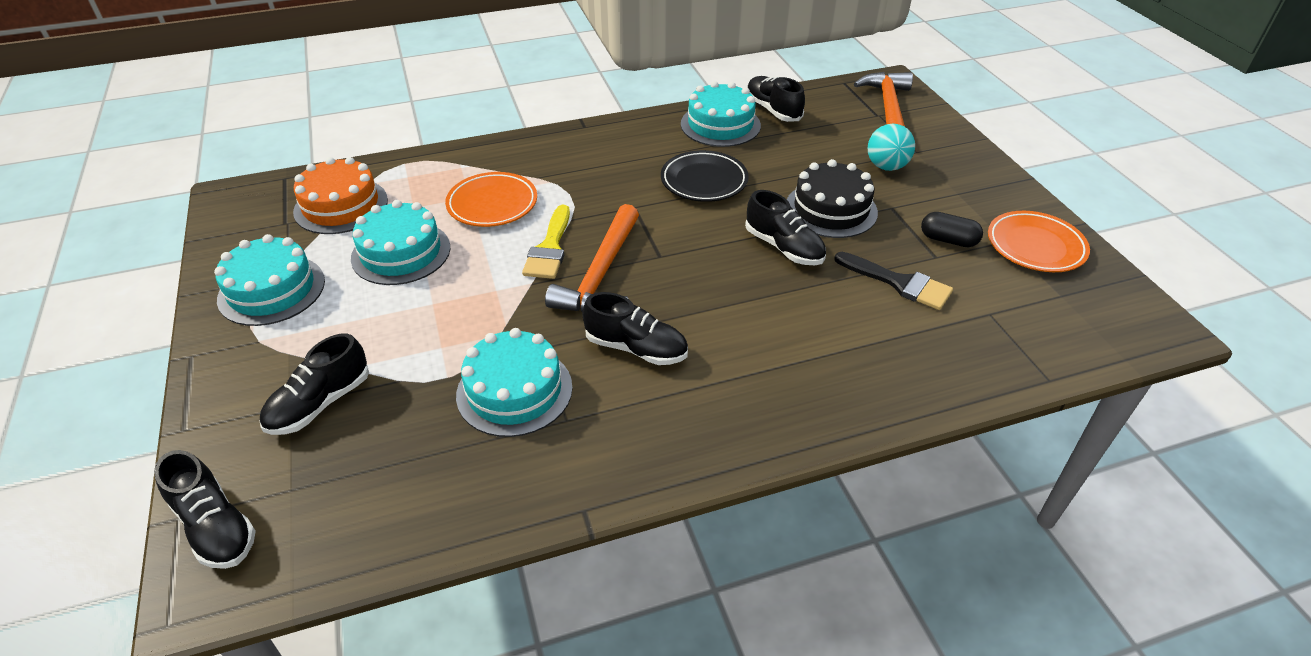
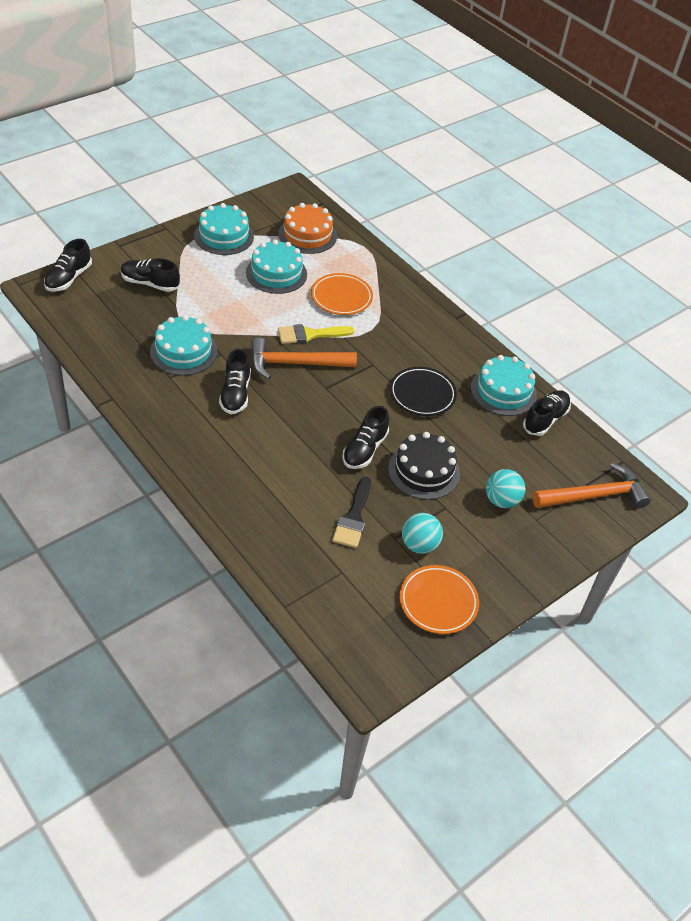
camera: 65 degrees right, 5 degrees up
black capsule [921,212,983,247] -> turquoise ball [402,513,443,554]

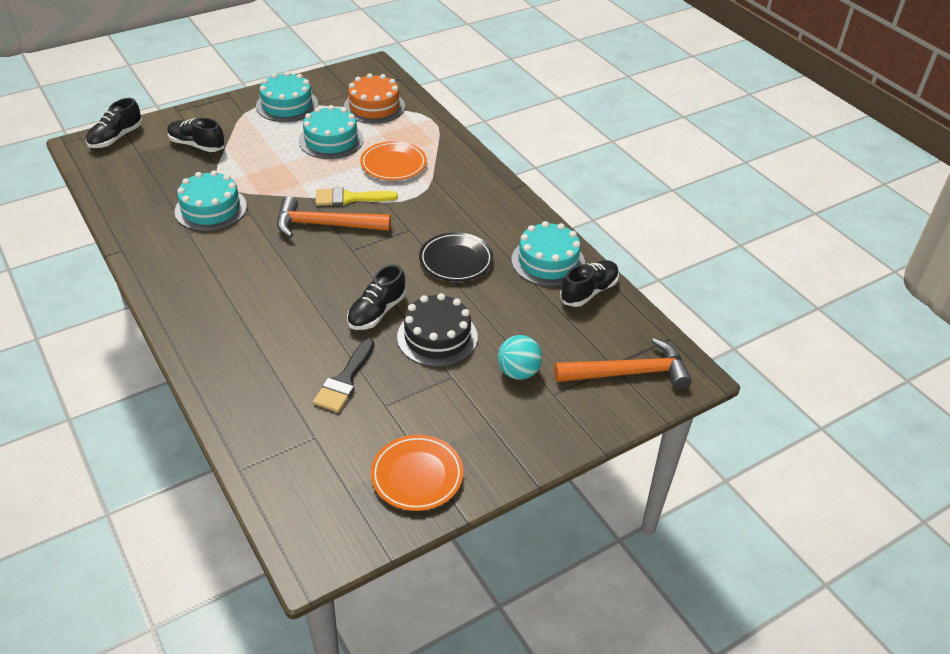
camera: 10 degrees right, 5 degrees down
black shoe [219,349,251,414] -> none
turquoise ball [402,513,443,554] -> none

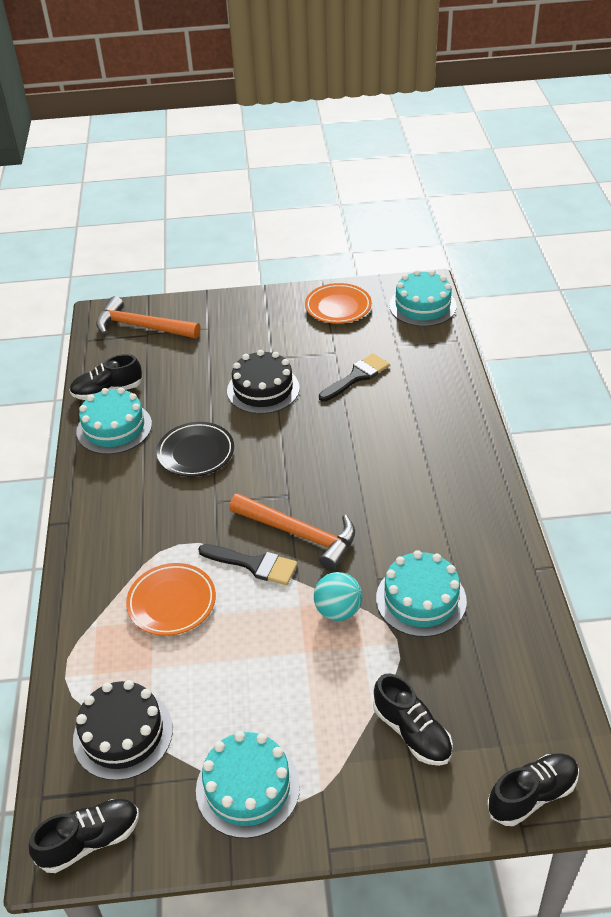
camera: 150 degrees left, 0 degrees up
turquoise cake [299,105,364,159] -> turquoise cake moved to [389,270,457,327]
yellow brush [316,187,398,206] -> black brush [198,544,298,585]
orange cake [344,73,405,124] -> black cake [73,680,173,780]
black shoe [347,264,406,330] -> black shoe moved to [29,799,139,873]
turquoise ball [498,335,542,380] -> turquoise ball moved to [314,572,362,621]

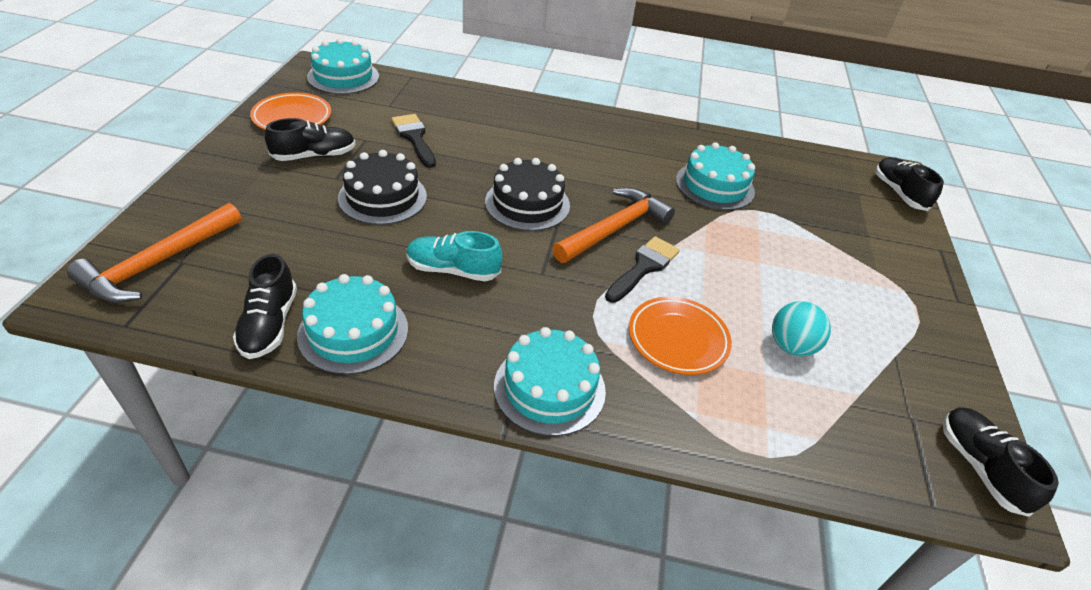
camera: 80 degrees left, 0 degrees up
black cake [73,680,173,780] -> black cake moved to [485,158,570,231]
black plate [157,422,234,477] -> turquoise shoe [406,231,502,281]
turquoise cake [196,731,300,838] -> turquoise cake moved to [494,327,606,436]
turquoise ball [314,572,362,621] -> turquoise ball moved to [772,301,831,356]
black shoe [373,674,453,766] -> black shoe moved to [265,118,356,161]

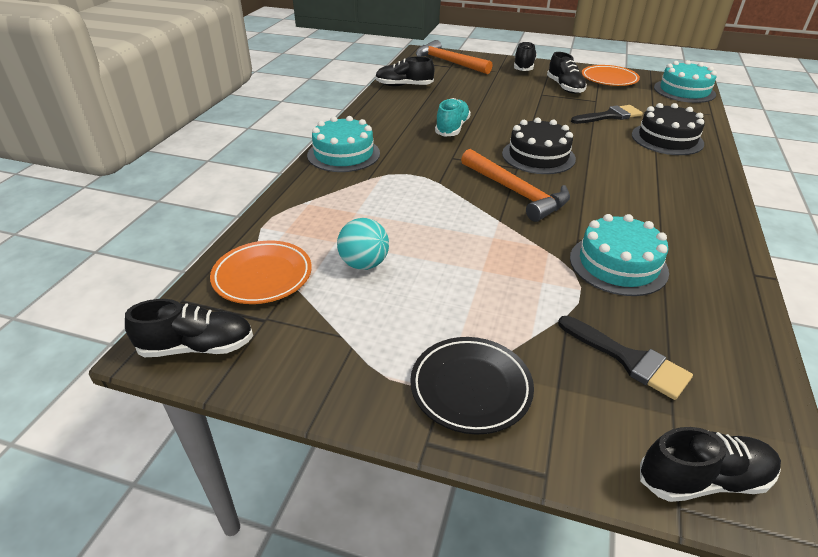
camera: 100 degrees right, 5 degrees down
turquoise cake [297,274,408,375] -> none
black cake [338,150,427,225] -> black cake moved to [632,103,705,155]
black brush [605,236,680,303] -> black brush moved to [558,316,693,400]
orange plate [629,297,732,375] -> orange plate moved to [210,241,312,304]
none -> black plate [410,337,534,434]
none -> black shoe [514,41,537,71]

